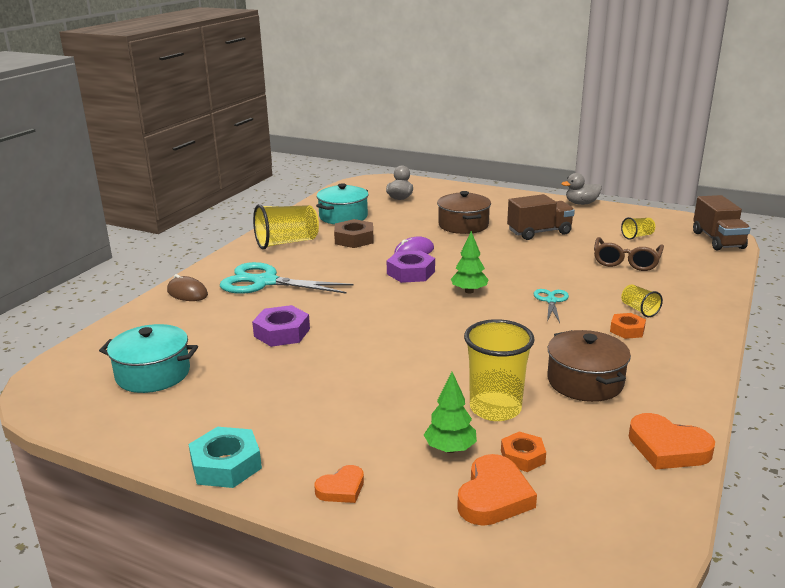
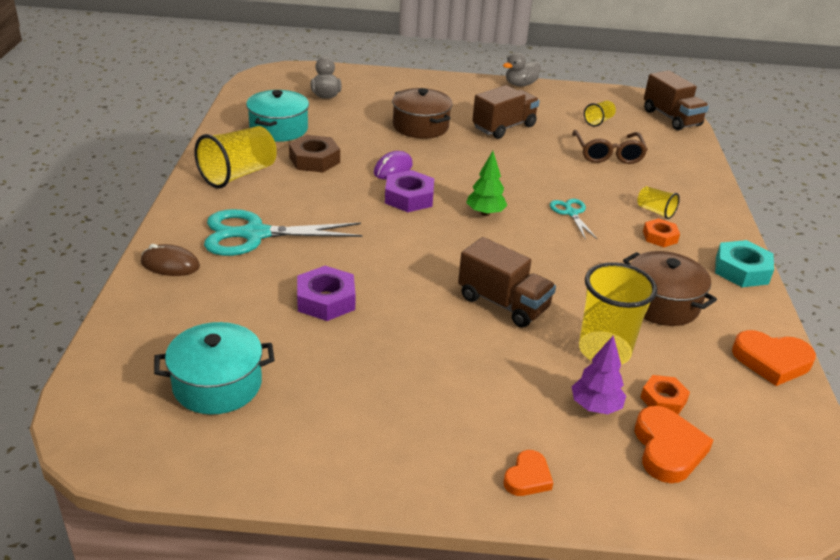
camera: 25 degrees left, 10 degrees up
turquoise nut [189,427,262,488] -> turquoise nut moved to [715,240,774,287]
green tree [424,372,477,453] -> purple tree [572,335,626,414]
none -> brown truck [458,237,556,327]

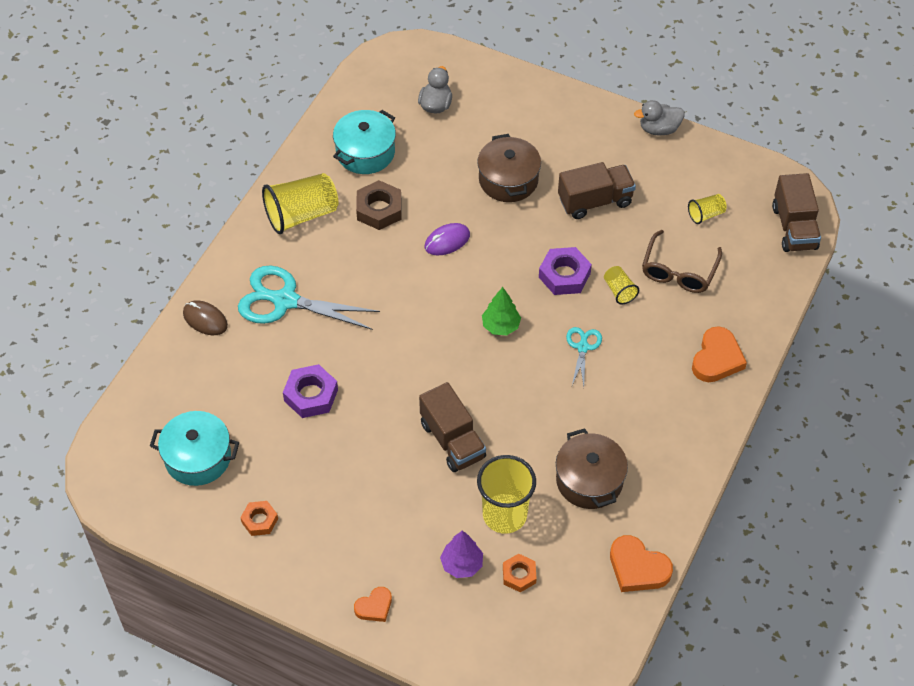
camera: 25 degrees right, 20 degrees up
purple nut [385,170,434,212] -> purple nut moved to [539,247,592,295]
orange heart [635,406,714,483] -> orange heart moved to [692,326,747,382]
yellow cup [637,186,680,219] -> yellow cup moved to [604,266,639,304]
orange nut [643,218,680,247] -> orange nut moved to [240,501,278,536]
turquoise nut [715,240,774,287] -> none

